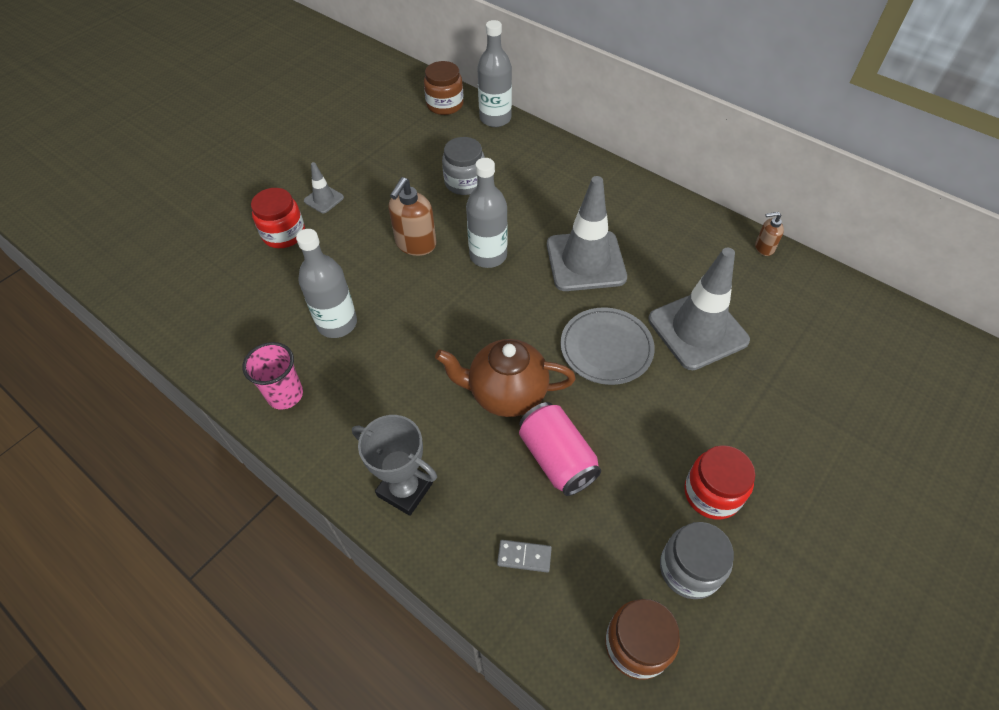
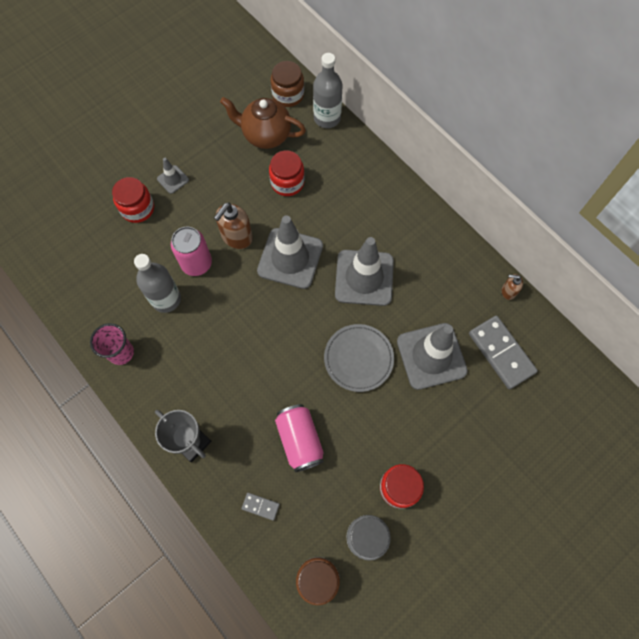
camera: 10 degrees right, 15 degrees up
brown teapot [435,339,576,417] -> brown teapot moved to [220,97,306,149]
grey jar [442,137,485,195] -> red jar [269,150,305,196]
grey bottle [466,158,508,268] -> grey traffic cone [257,215,323,289]
none -> pink can [171,227,212,276]
none -> grey domino [469,316,538,389]

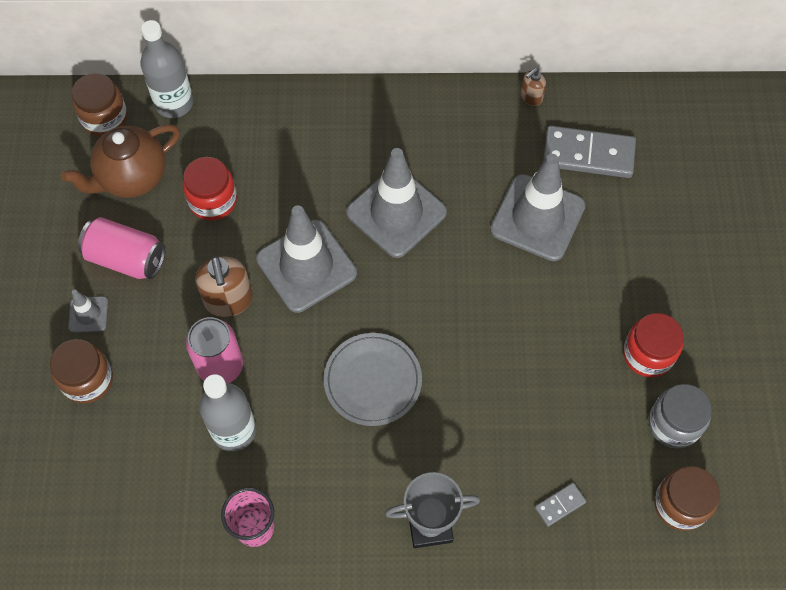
camera: 50 degrees left, 5 degrees down
red jar [112,177,154,223] -> brown jar [50,339,113,404]
pink can [275,404,324,472] -> pink can moved to [78,217,165,279]
grey plate [324,324,394,392] -> grey plate moved to [324,333,422,426]

